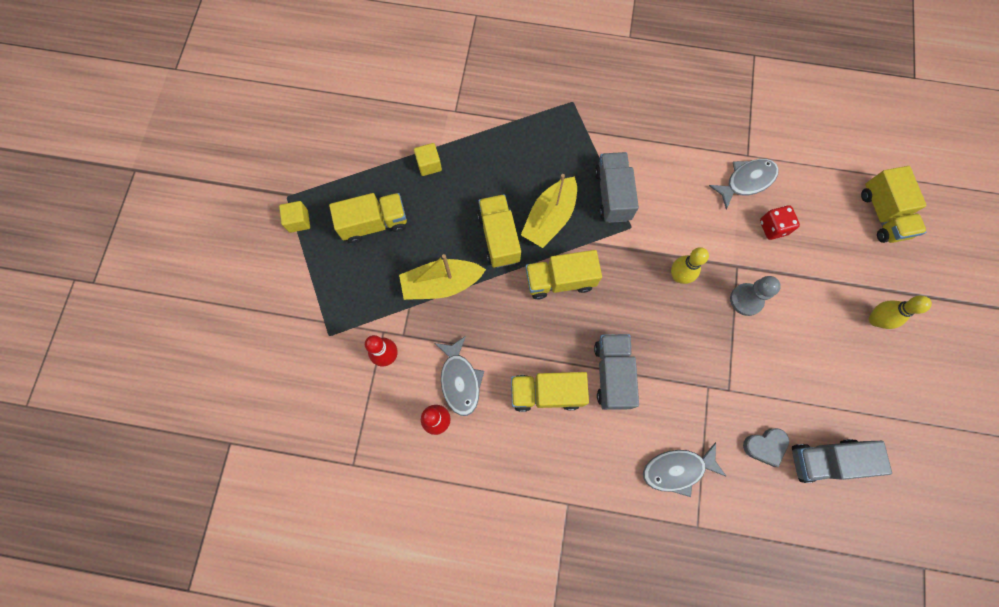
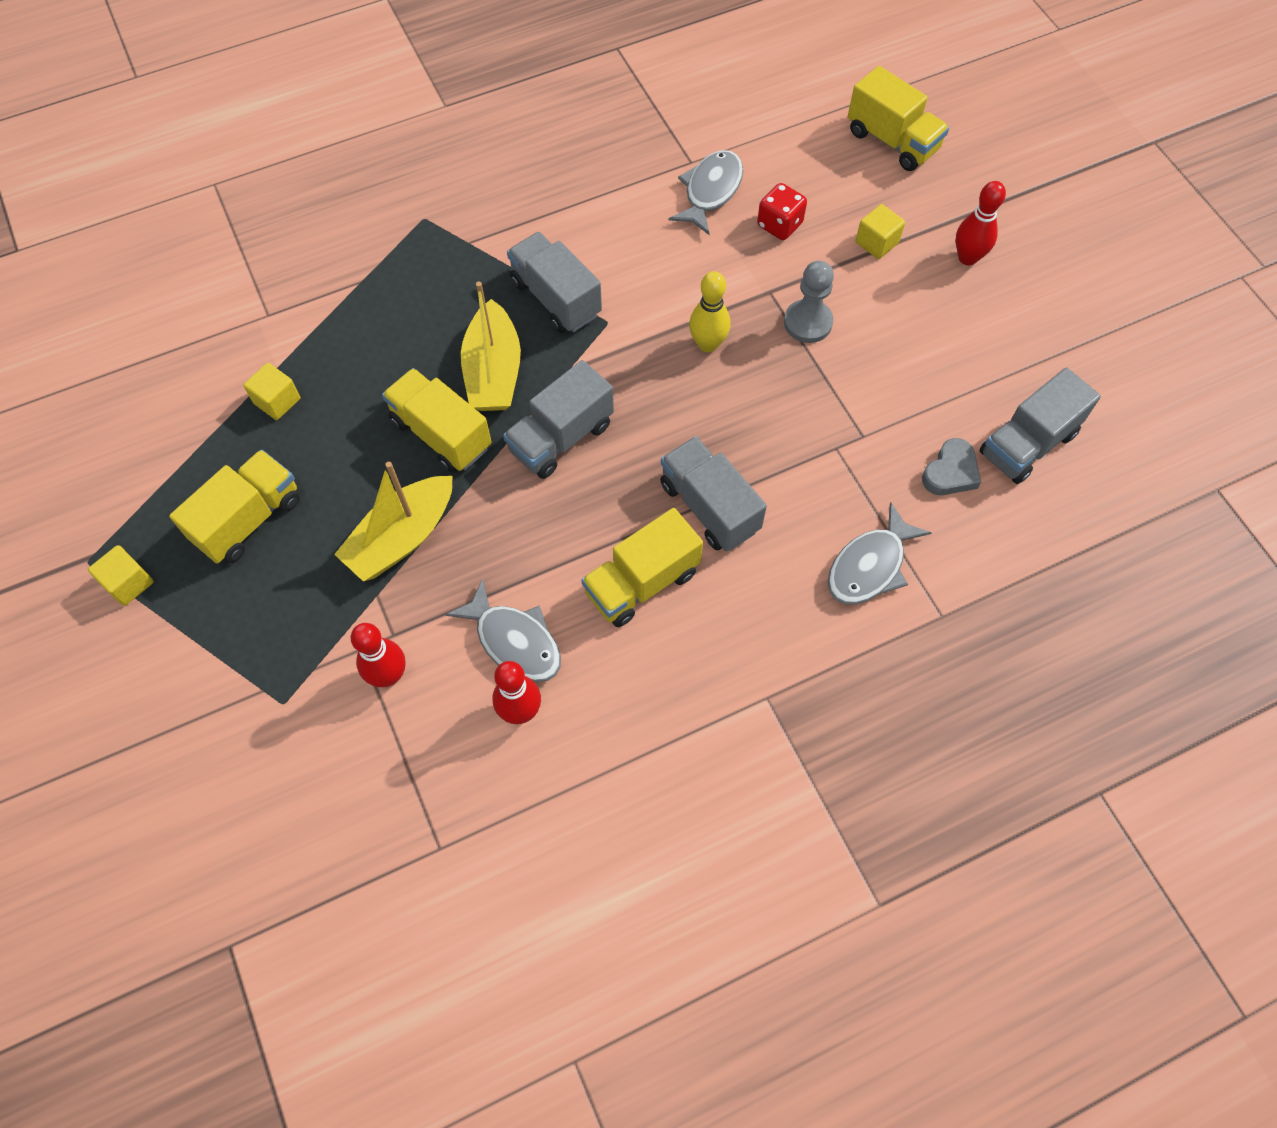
camera: 35 degrees left, 10 degrees down
yellow truck [526,250,602,299] -> grey truck [503,360,614,479]
yellow bowling pin [869,295,932,329] -> red bowling pin [956,181,1006,266]
none -> yellow cube [855,204,905,259]

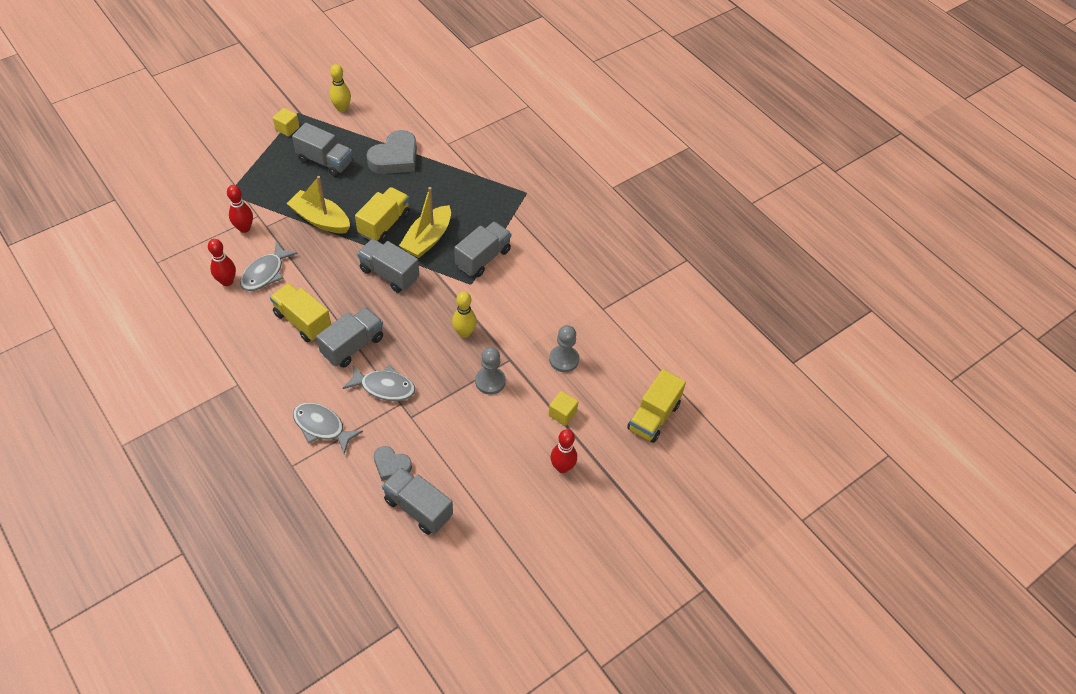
camera: 75 degrees right, 10 degrees down
yellow truck [169,450,300,563] -> grey truck [292,123,352,177]
yellow cube [243,363,300,420] -> grey heart [367,130,417,174]
yellow boat [461,282,521,411] -> yellow boat turned 45 degrees counterclockwise [399,187,451,258]
grey fish [669,150,743,235] -> grey fish moved to [343,365,415,401]
red dice [757,183,807,240] -> grey pawn [549,325,579,372]
none -> yellow bowling pin [330,64,351,112]

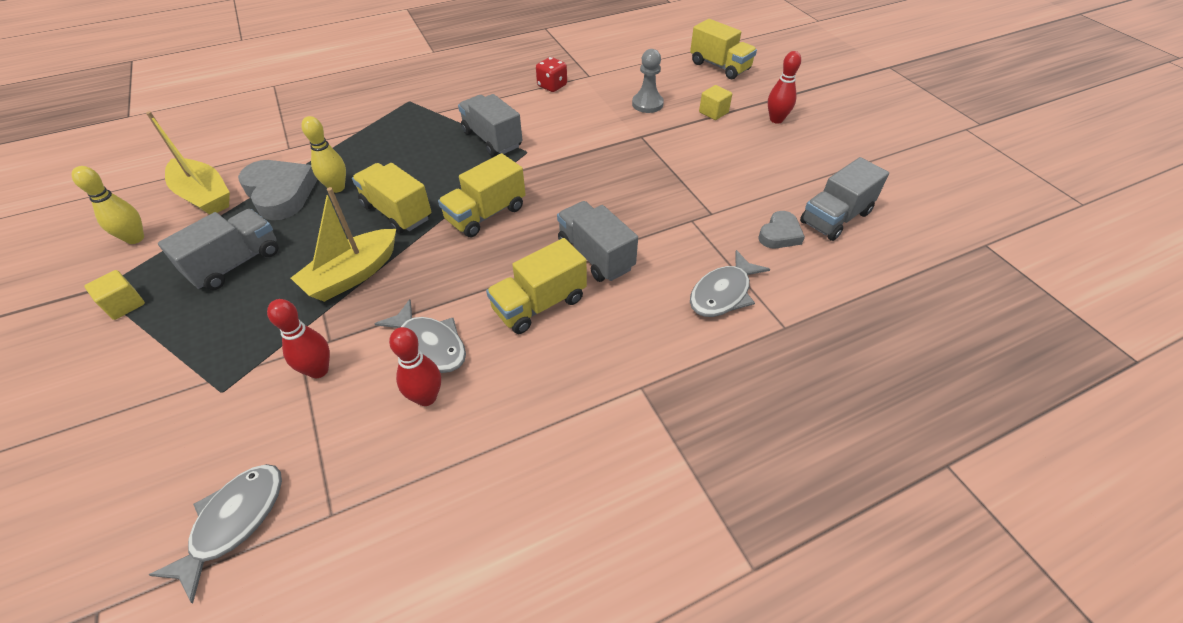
camera: 75 degrees left, 5 degrees down
grey fish [343,365,415,401] -> grey fish moved to [149,464,282,604]
grey truck [357,239,419,293] -> yellow truck [438,153,526,237]
yellow boat [399,187,451,258] -> yellow boat moved to [146,111,230,215]
yellow bowling pin [452,292,477,338] -> yellow bowling pin moved to [301,116,346,193]
grey pawn [475,347,506,395] -> none
none -> red dice [536,57,567,92]

